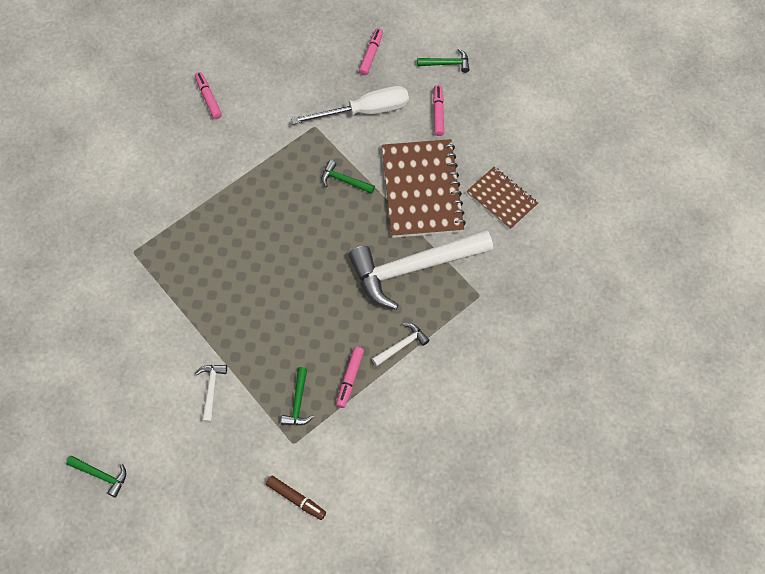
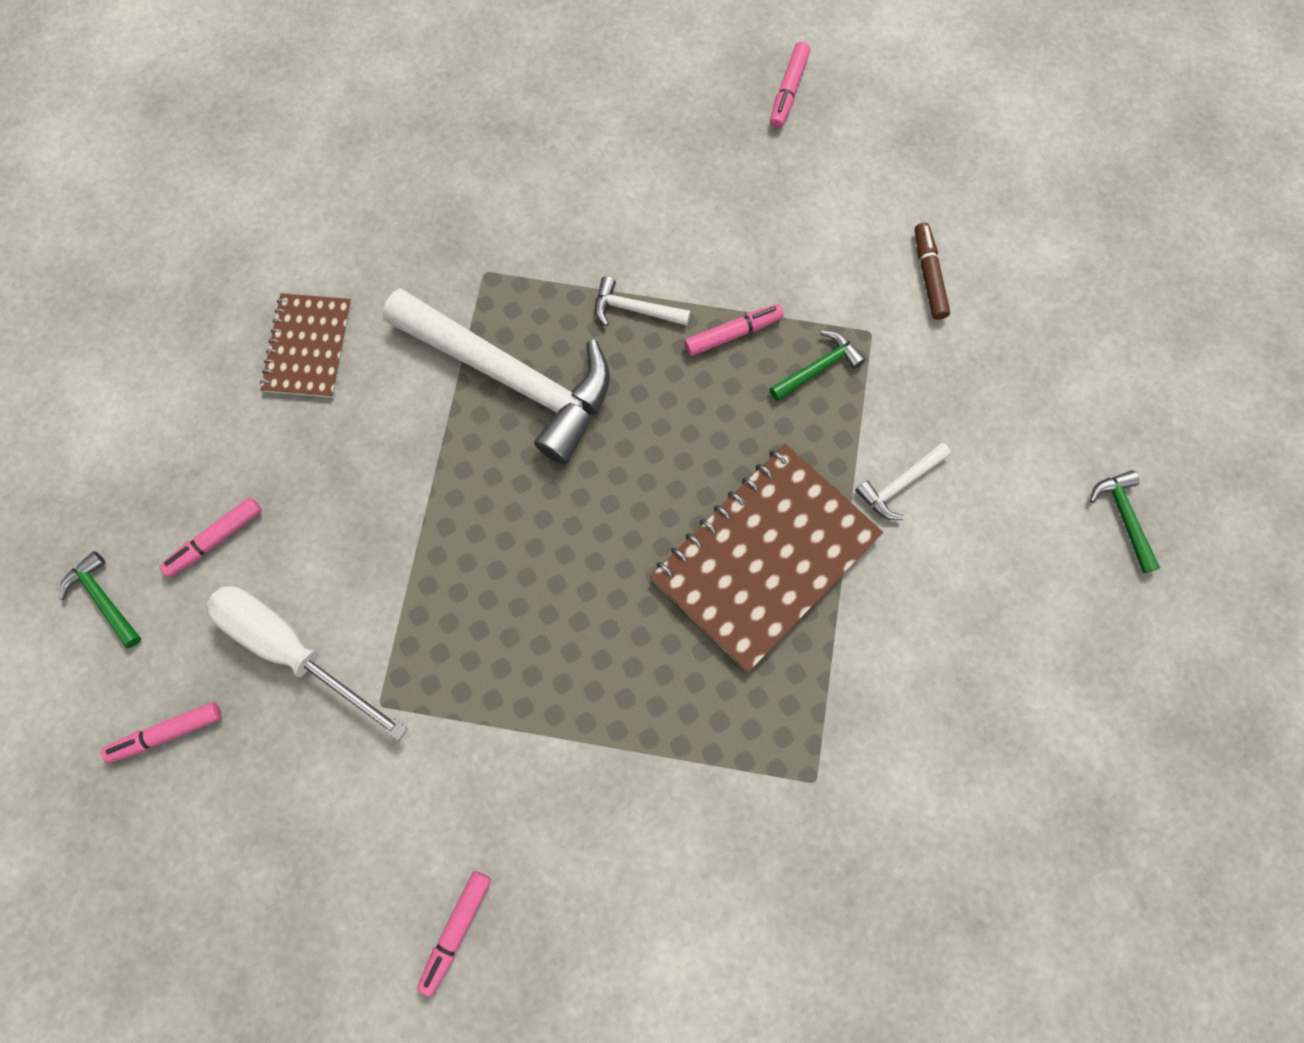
camera: 130 degrees left, 10 degrees up
green hammer [321,160,375,194] -> none
brown notebook [382,139,466,238] -> brown notebook moved to [650,444,883,672]
none -> pink marker [770,42,810,128]

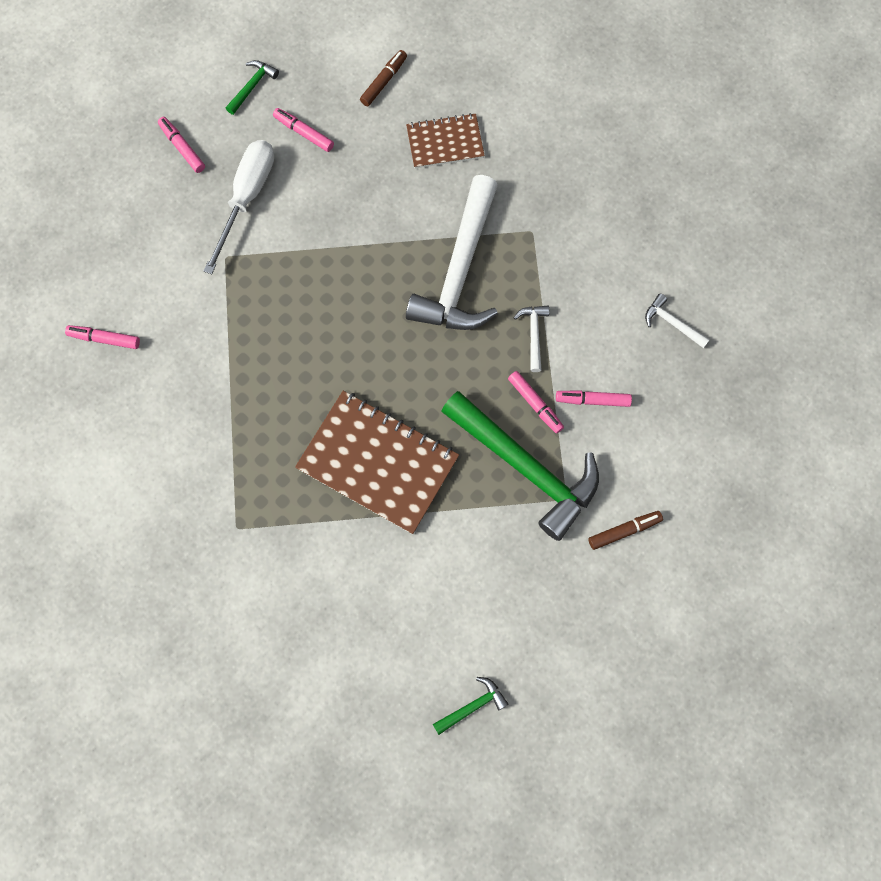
camera: 75 degrees right, 0 degrees up
pink marker [770,42,810,128] -> pink marker moved to [556,390,632,407]
green hammer [770,331,865,401] -> green hammer [441,391,599,541], size x2.44
white hammer [855,442,951,520] -> white hammer moved to [645,294,710,348]
none -> brown marker [360,50,407,106]

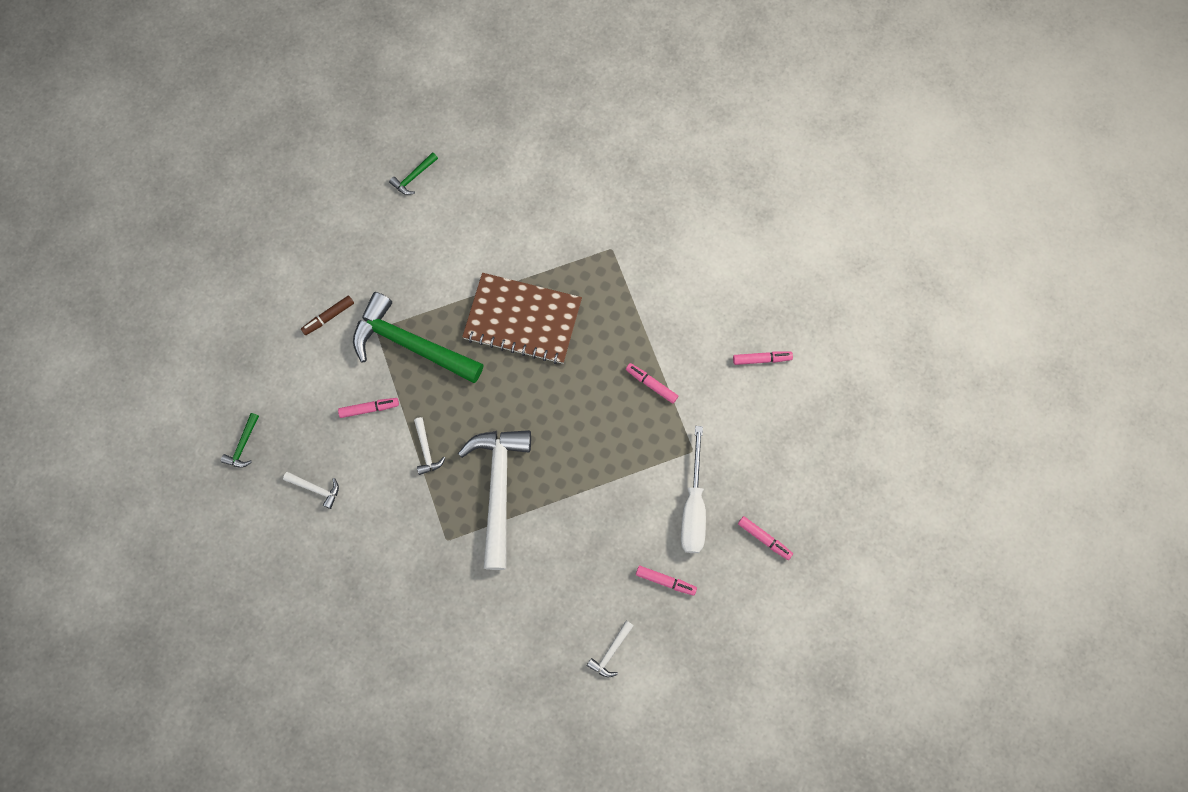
camera: 165 degrees right, 0 degrees up
green hammer [226,60,279,115] -> green hammer moved to [221,413,259,468]
brown marker [360,50,407,106] -> white hammer [587,621,634,677]
brown notebook [406,113,485,168] -> none
pink marker [508,371,564,434] -> pink marker moved to [626,363,678,404]

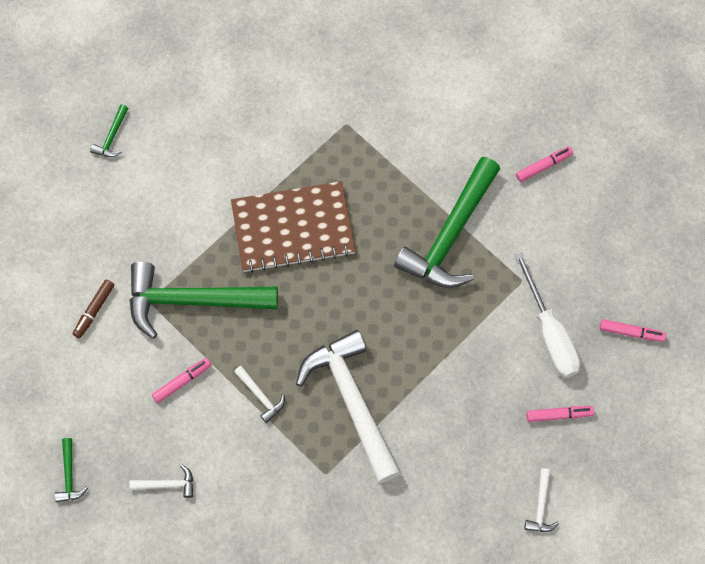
camera: 25 degrees left, 5 degrees down
pink marker [626,363,678,404] -> green hammer [394,157,500,288]

